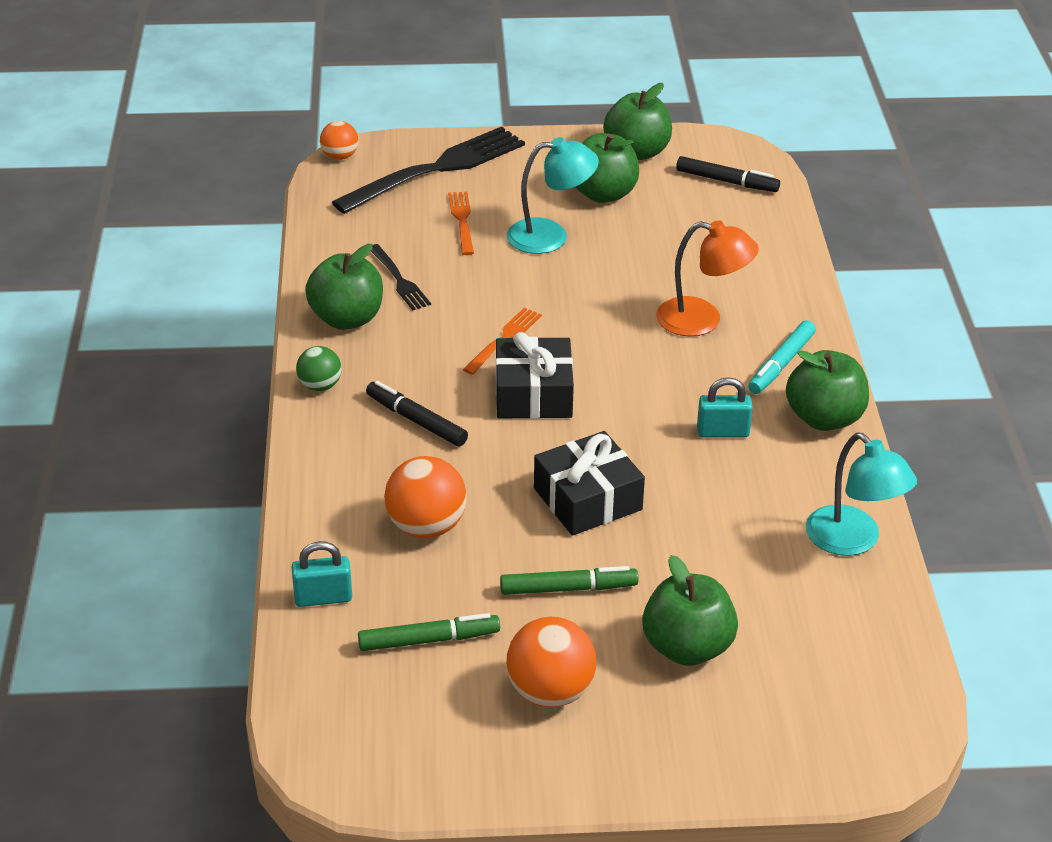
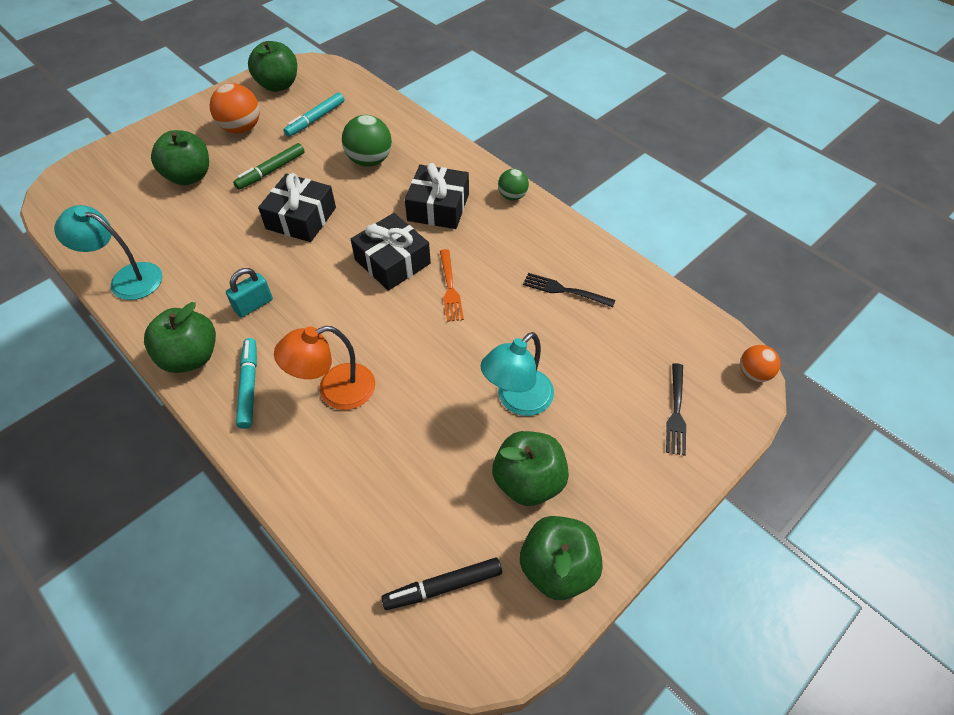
camera: 140 degrees right, 15 degrees up
turquoise padlock [291,541,352,607] -> none
green apple [305,244,383,330] -> green apple moved to [248,41,297,92]
black fork [332,126,525,214] -> black fork [666,363,686,456], size x0.49
green marker [358,613,500,651] -> turquoise marker [284,92,344,137]
black marker [366,381,468,446] -> black gift [405,163,469,229]
orange ball [384,456,467,538] -> green ball [342,115,392,167]
orange fork [448,192,474,255] -> none

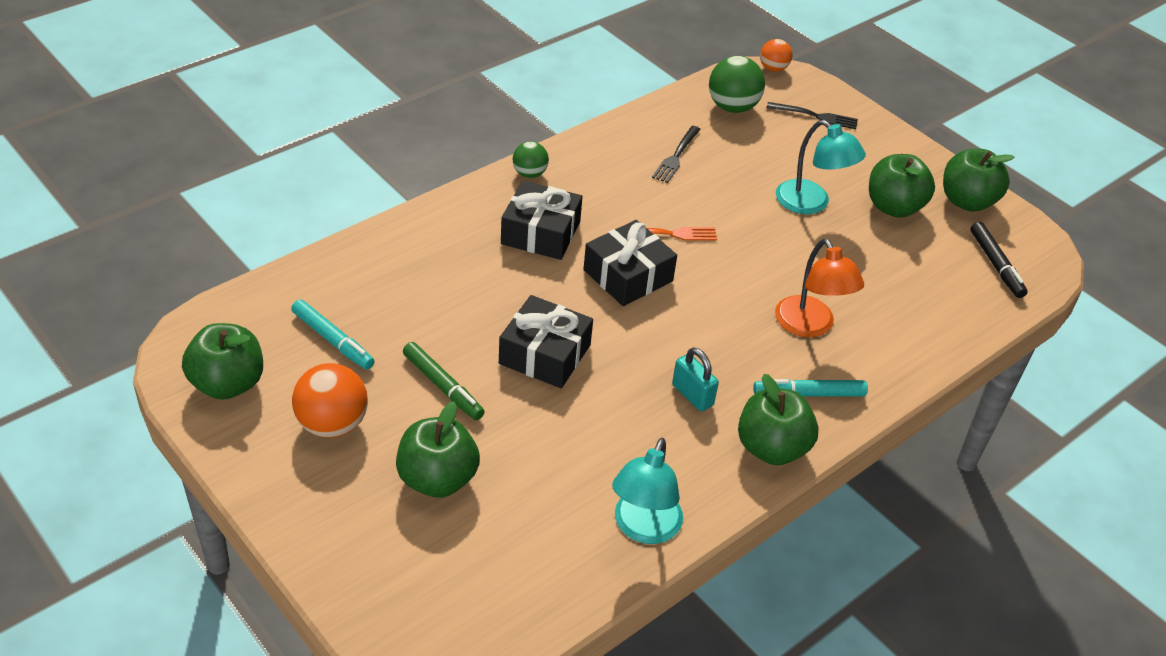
camera: 90 degrees left, 10 degrees down
green ball [342,115,392,167] -> green ball moved to [709,56,765,113]

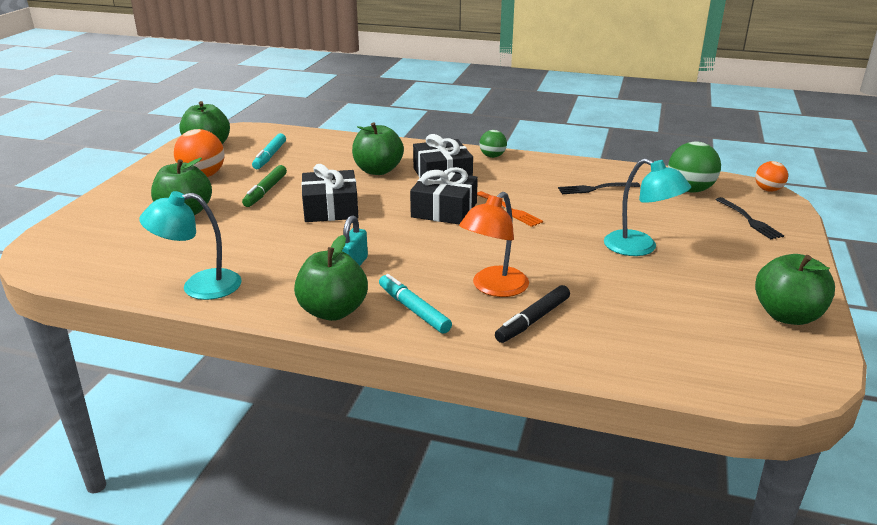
camera: 60 degrees right, 15 degrees down
turquoise lamp [776,120,866,214] -> turquoise lamp turned 60 degrees counterclockwise [604,158,691,256]
green apple [869,154,935,218] -> green apple moved to [352,122,404,175]
black marker [971,222,1028,298] -> black marker moved to [495,285,570,343]

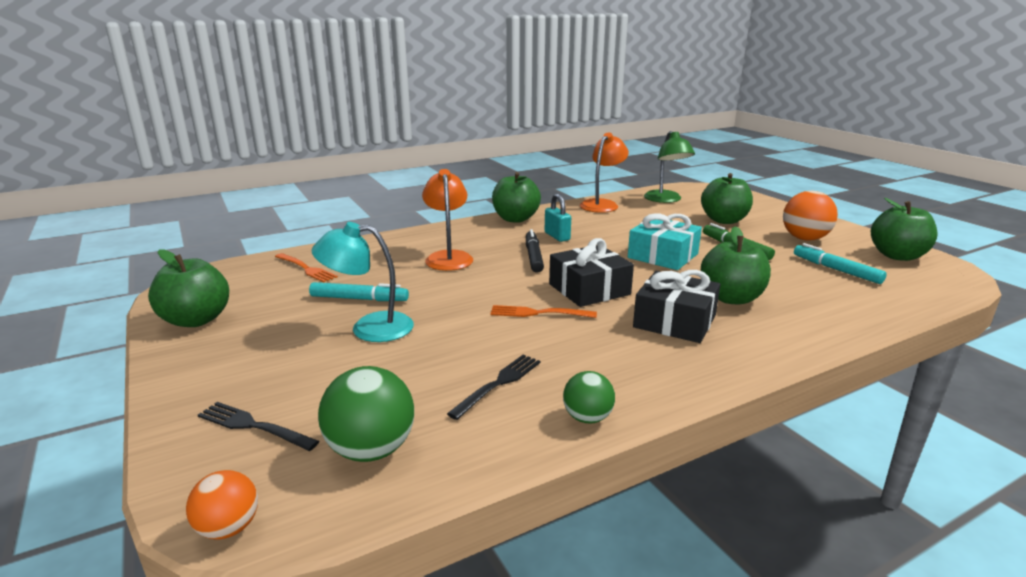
camera: 135 degrees right, 5 degrees down
turquoise lamp [139,191,242,300] -> orange lamp [580,133,629,213]
black gift [301,164,359,222] -> turquoise gift [628,213,702,270]
turquoise marker [379,274,452,334] -> turquoise marker moved to [309,282,409,301]
green ball [479,130,507,158] -> green ball moved to [563,371,615,424]
black marker [495,285,570,343] -> black marker moved to [526,229,544,273]
none -> orange fork [275,253,338,282]
none -> green lamp [644,131,695,203]

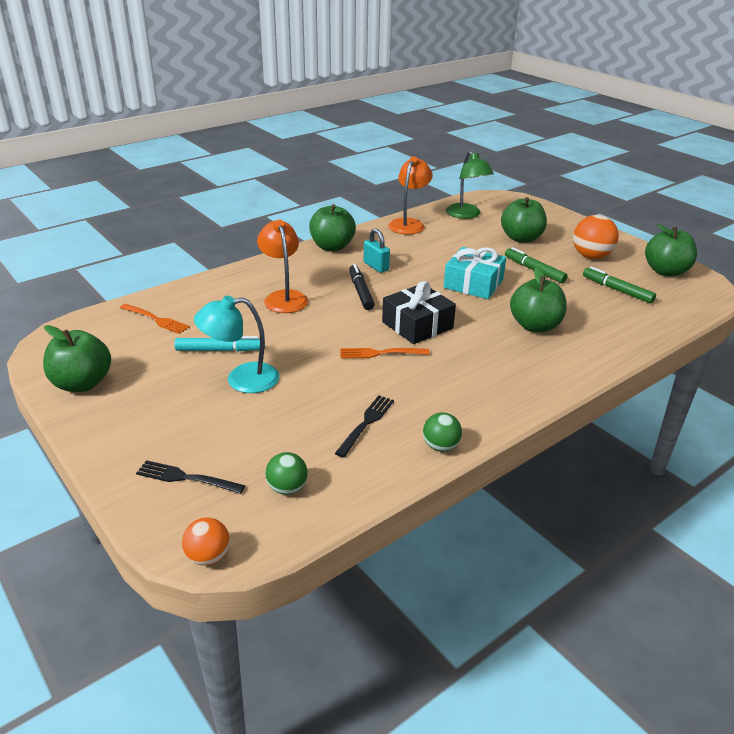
camera: 10 degrees left, 10 degrees up
green ball [318,366,414,462] -> green ball [265,452,308,495], size x0.60
black gift [633,270,721,343] -> none
turquoise marker [794,243,887,284] -> green marker [583,267,656,303]

